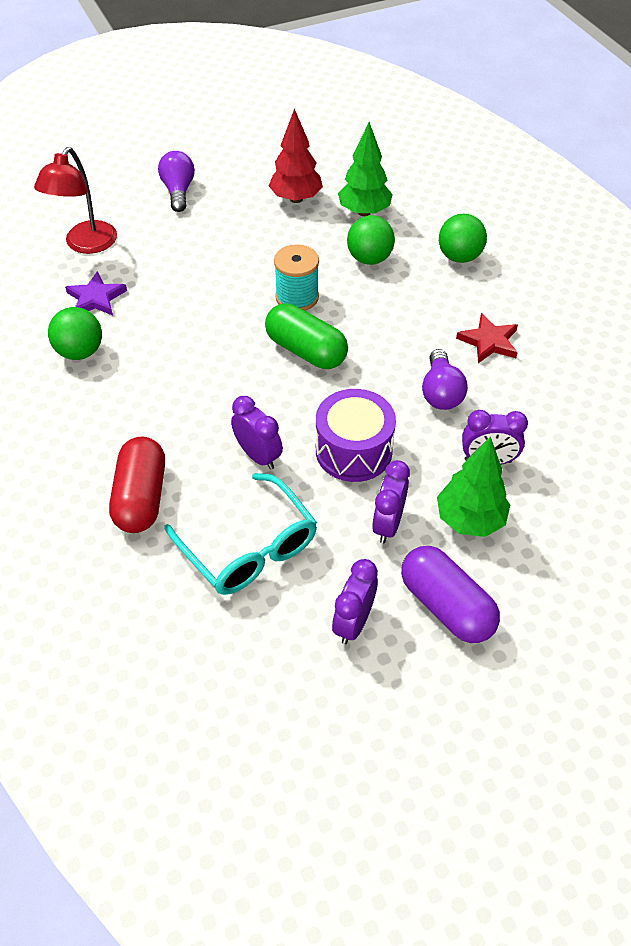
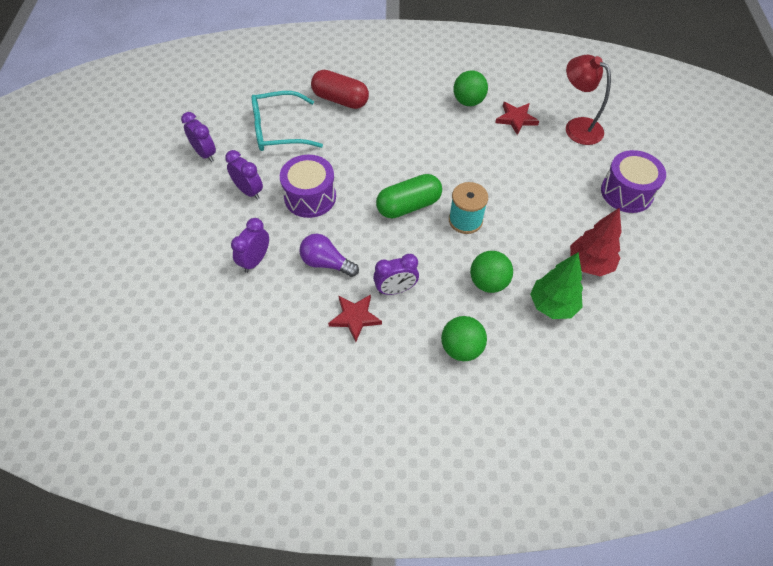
camera: 115 degrees right, 5 degrees up
purple star [65,271,127,315] -> red star [495,102,539,135]
purple light bulb [158,151,195,212] -> purple drum [601,150,666,213]
purple clock [231,396,283,470] -> purple clock moved to [373,254,419,295]
purple capsule [401,546,500,643] -> none
green tree [437,436,510,537] -> none

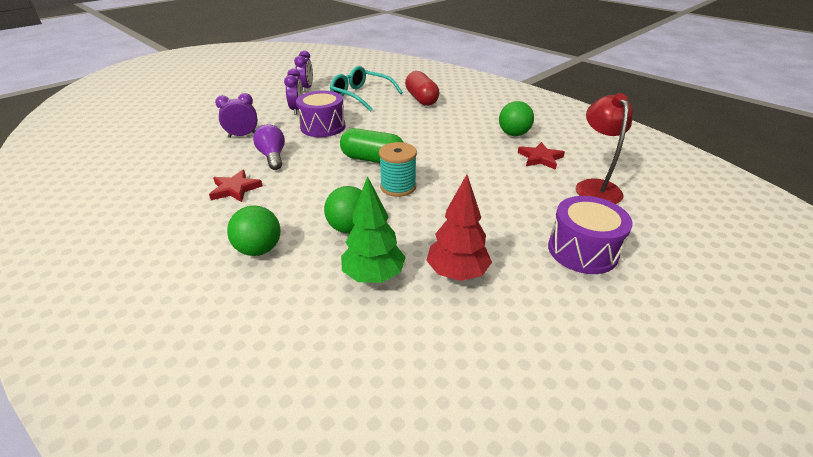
camera: 45 degrees right, 20 degrees down
purple clock [373,254,419,295] -> none

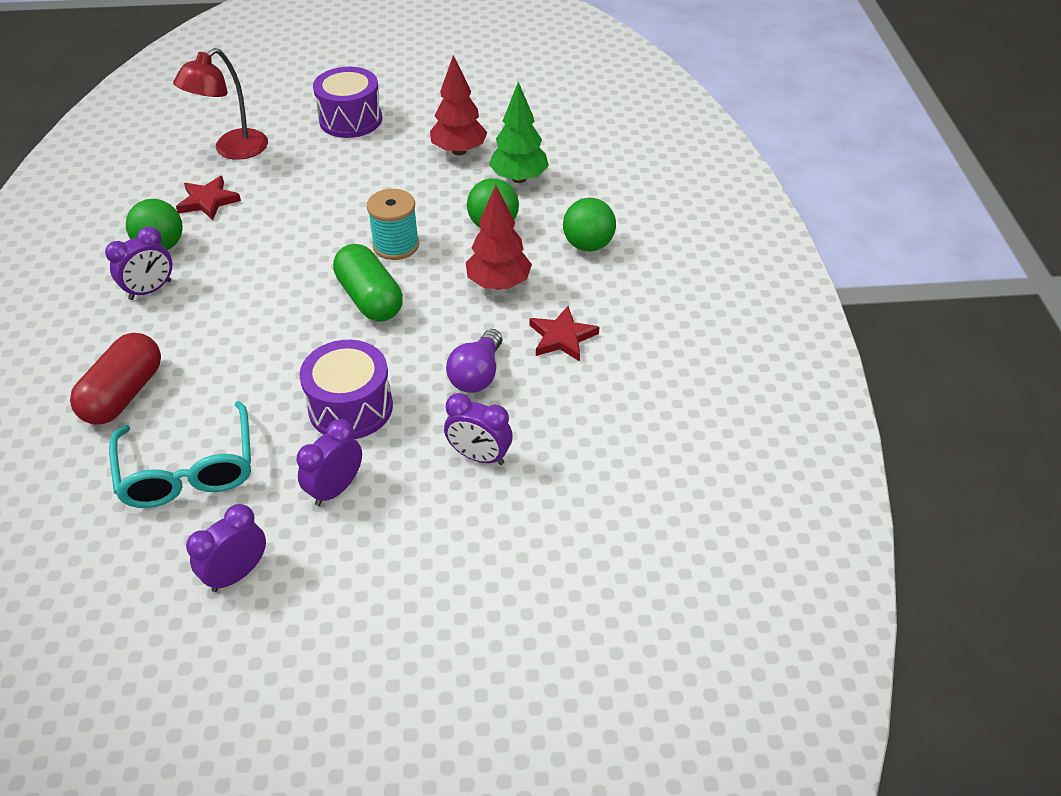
camera: 140 degrees left, 10 degrees up
none -> purple clock [105,227,172,300]
none -> red tree [466,185,532,290]

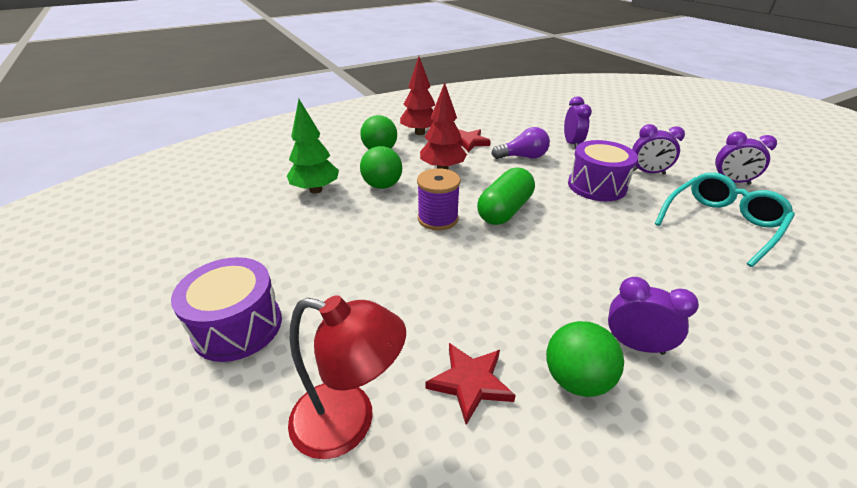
camera: 115 degrees left, 10 degrees down
red capsule [70,333,161,424] -> none
turquoise spool [367,189,419,260] -> purple spool [417,168,460,231]
red tree [430,55,488,155] -> red tree moved to [400,56,435,135]

